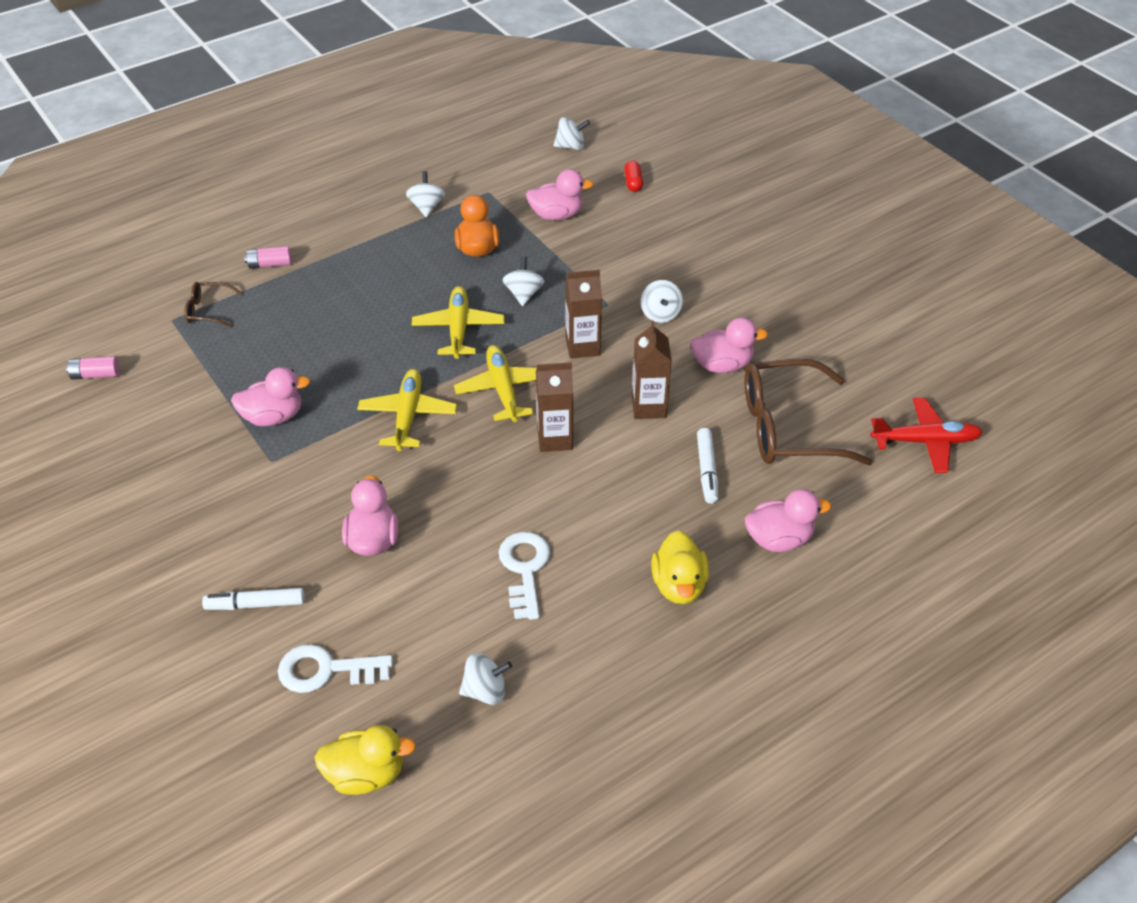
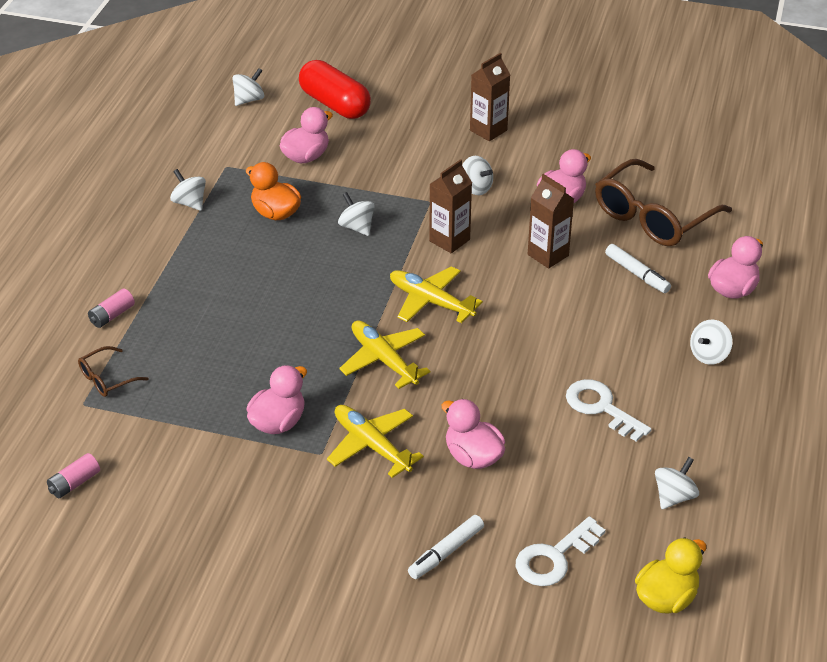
camera: 40 degrees left, 5 degrees down
yellow plane [412,286,504,359] -> yellow plane moved to [327,405,424,478]
brown carton [536,362,573,452] -> brown carton moved to [470,53,510,141]
red capsule [624,161,643,192] -> red capsule [299,60,371,119], size x2.24
yellow duck [651,531,709,604] -> white spinning top [690,319,733,365]
red plane [870,398,983,473] -> none

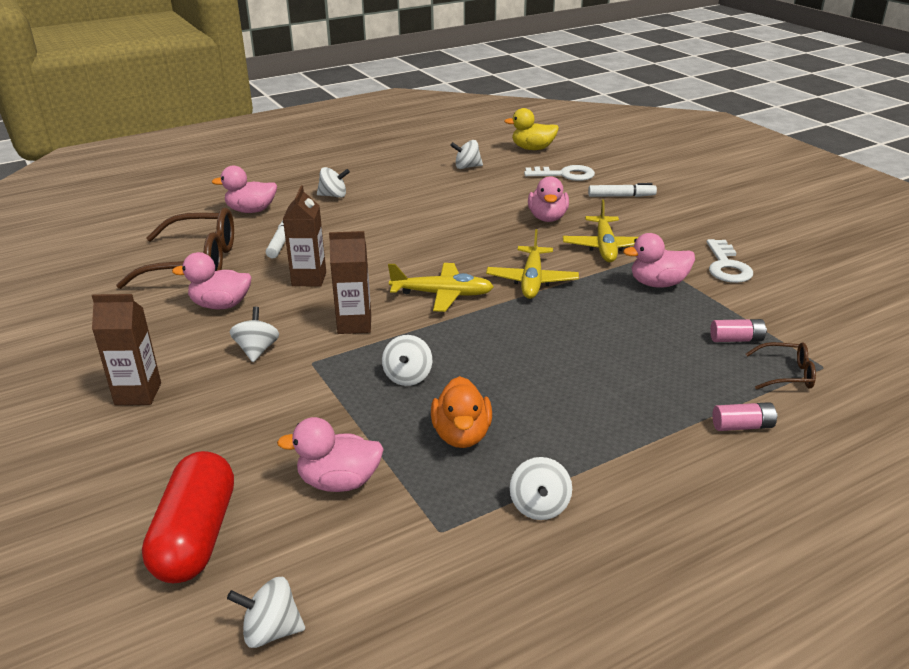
camera: 135 degrees left, 10 degrees down
pink battery [47,453,100,498] -> pink battery moved to [710,319,767,342]
yellow plane [390,266,483,323] -> yellow plane turned 75 degrees counterclockwise [388,263,494,312]
white key [566,379,652,442] -> white key moved to [707,239,753,283]

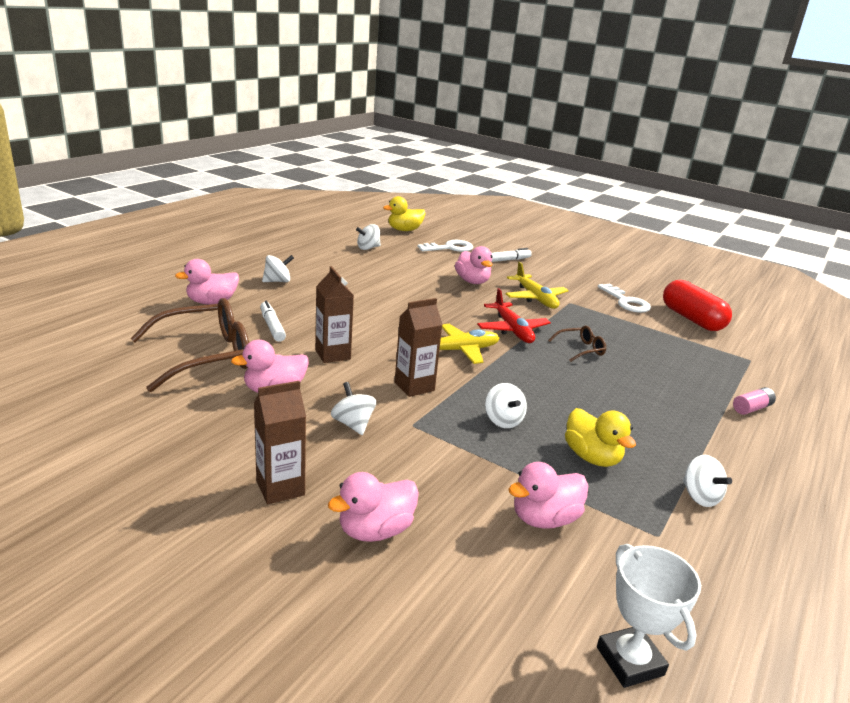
camera: 30 degrees left, 5 degrees down
red capsule [142,451,234,583] -> red capsule moved to [663,280,732,331]
white spinning top [227,577,305,648] -> white trophy [597,544,701,688]
orange duck [431,376,492,448] -> yellow duck [565,408,636,467]
yellow plane [486,229,579,299] -> red plane [477,288,551,343]
pink duck [623,233,695,288] -> pink duck moved to [328,472,419,542]
pink battery [710,319,767,342] -> none
brown glasses [746,342,816,390] -> brown glasses moved to [548,326,606,362]

